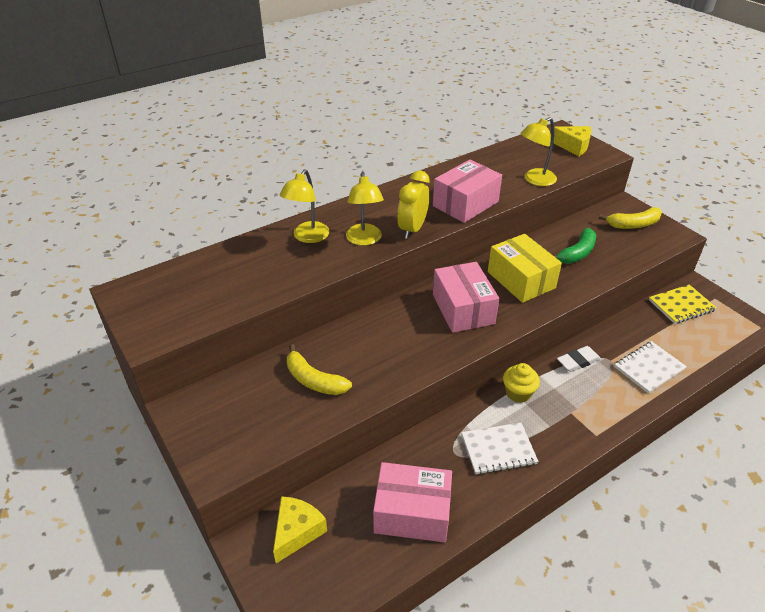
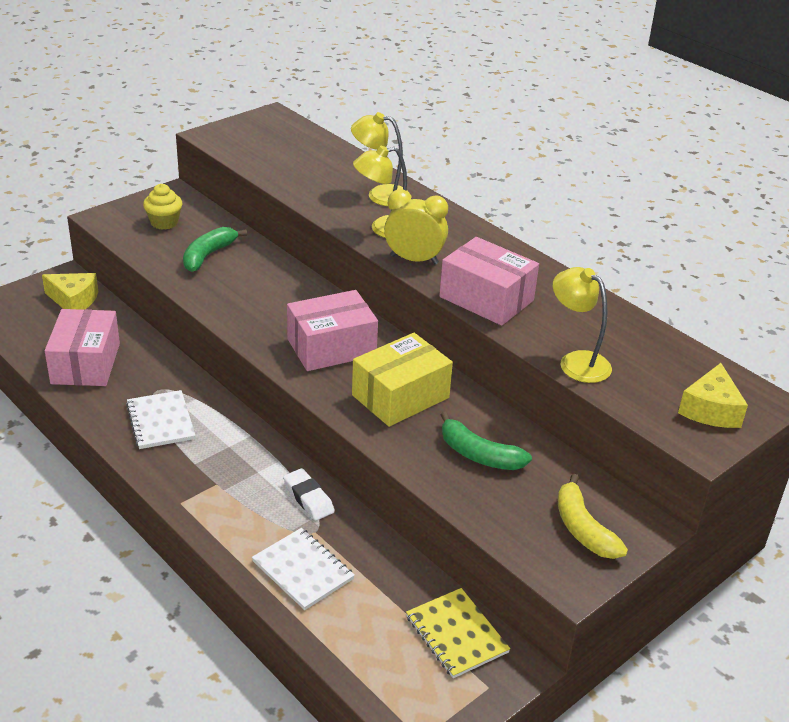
camera: 80 degrees right, 5 degrees down
yellow banana [287,344,352,395] -> green banana [183,227,247,272]
yellow cupcake [503,363,540,403] -> yellow cupcake moved to [143,184,182,230]

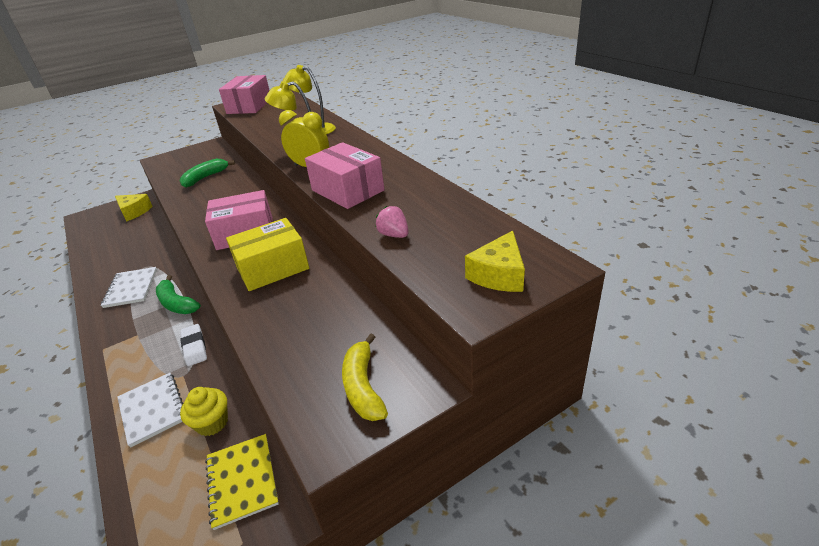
camera: 15 degrees right, 0 degrees up
pink box [45,309,120,386] -> pink box moved to [219,75,270,114]
yellow cupcake [143,184,182,230] -> yellow cupcake moved to [180,387,228,436]
green banana [441,412,532,470] -> green banana moved to [156,275,201,314]
yellow lamp [553,267,612,383] -> pink strawberry [376,206,409,238]

